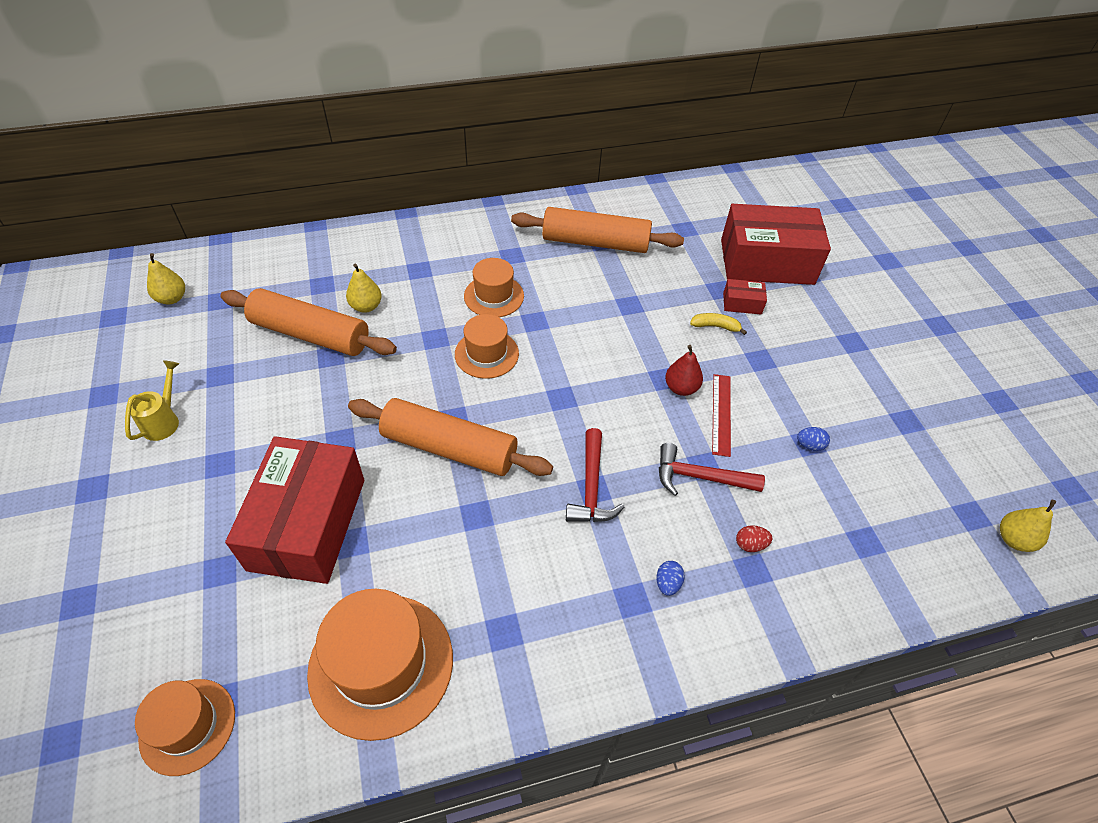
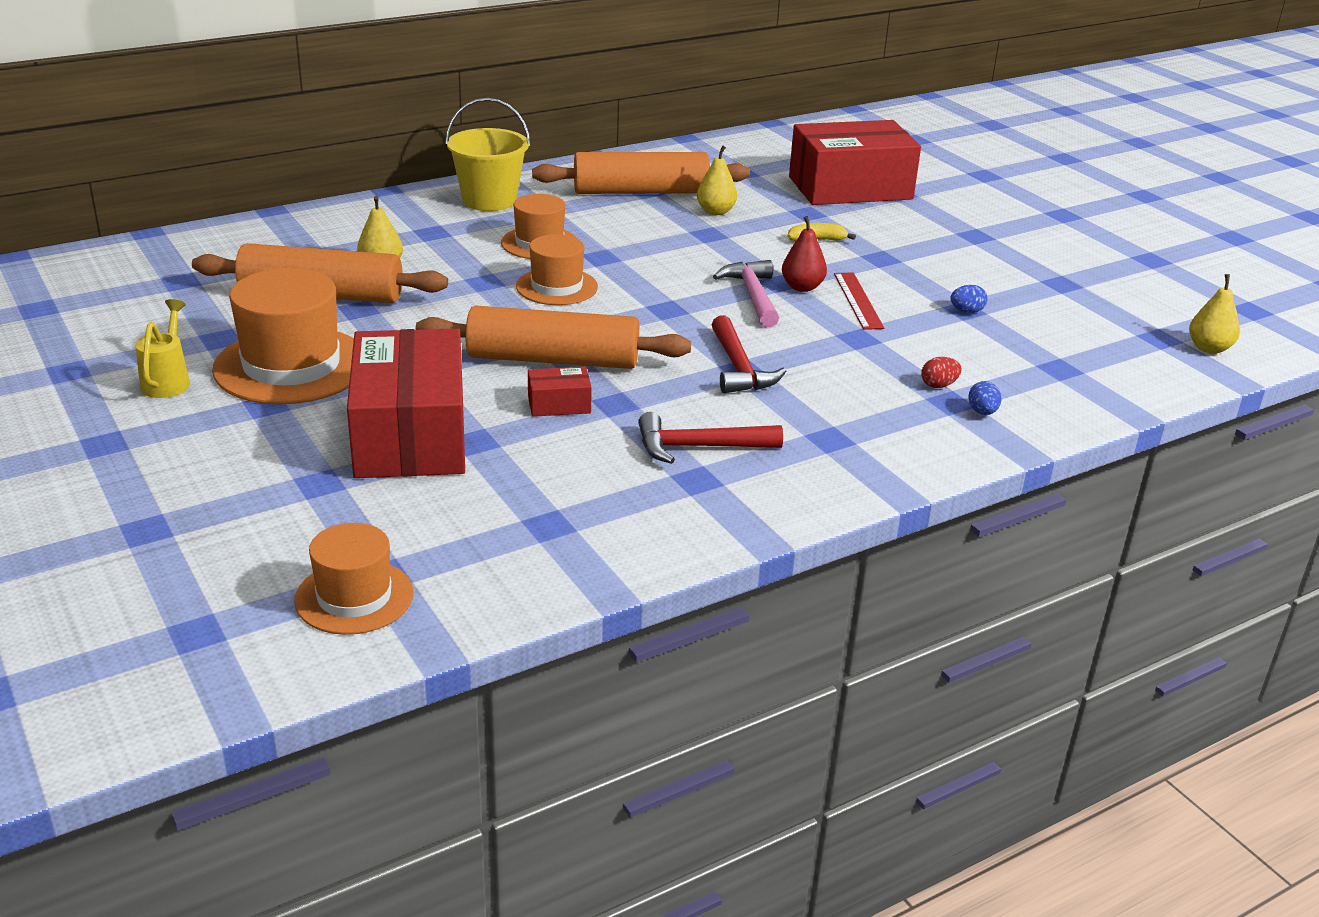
camera: 15 degrees left, 20 degrees down
yellow pear [147,253,185,305] -> yellow pear moved to [697,145,737,215]
orange hat [307,589,453,741] -> orange hat moved to [212,268,354,404]
blue egg [657,561,685,596] -> blue egg moved to [968,381,1001,415]
red hammer [659,443,765,496] -> red hammer moved to [638,412,783,464]
red box [723,279,767,315] -> red box moved to [528,366,592,417]
none -> yellow bucket [445,98,531,211]
none -> pink hammer [713,260,779,328]

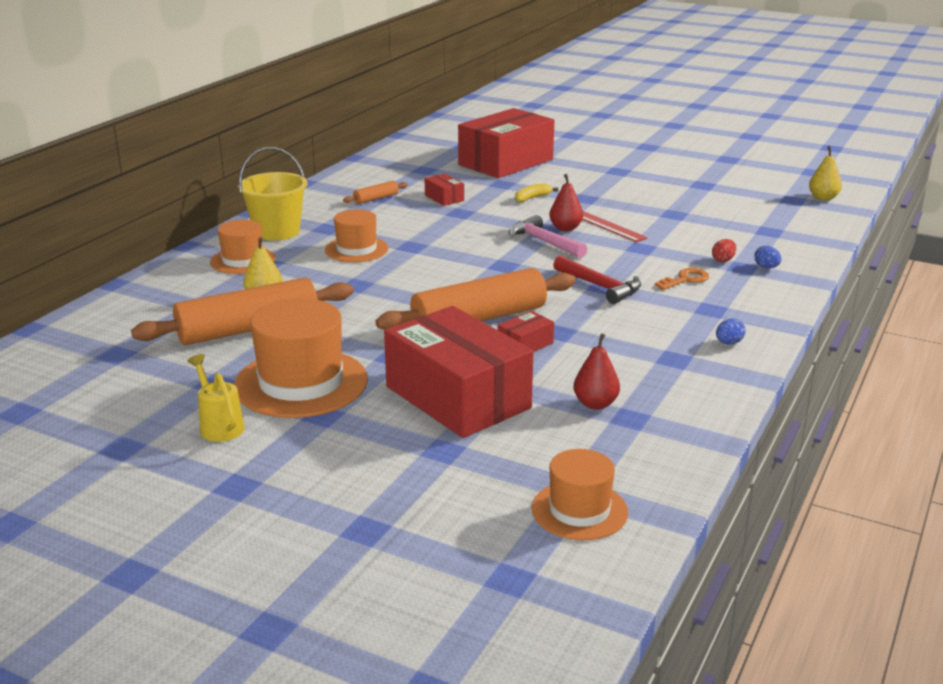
camera: 30 degrees left, 5 degrees down
orange hat [516,234,598,305] -> orange hat moved to [210,220,276,274]
orange rolling pin [532,152,750,194] -> orange rolling pin [343,181,408,204], size x0.43
red hammer [638,412,783,464] -> none
yellow pear [697,145,737,215] -> red box [425,174,464,206]
blue egg [950,285,987,313] -> blue egg moved to [716,319,746,344]
none -> red pear [574,333,620,410]
none -> orange key [655,268,709,290]

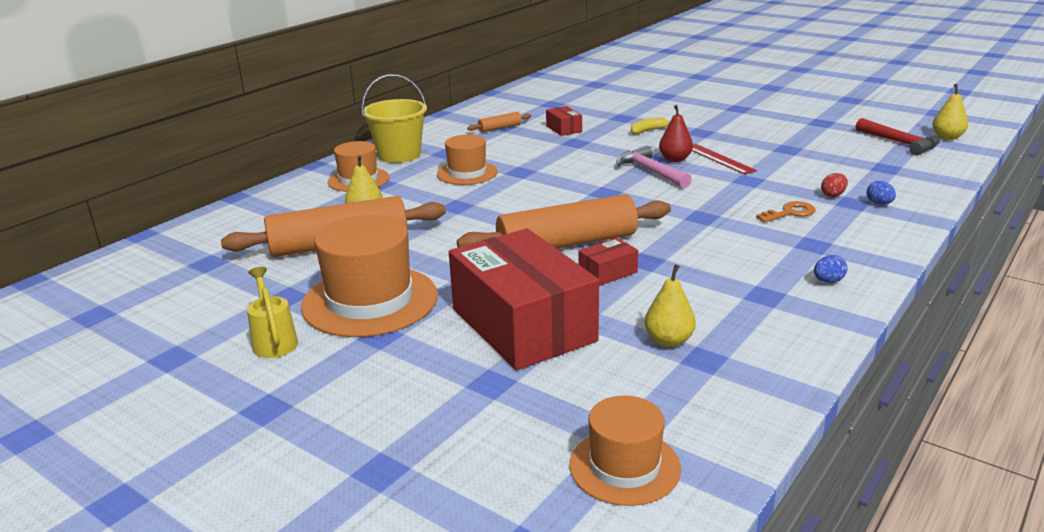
camera: 10 degrees right, 0 degrees up
red box [458,108,555,178] -> none
red hammer [553,255,641,304] -> red hammer moved to [856,118,940,156]
red pear [574,333,620,410] -> yellow pear [645,264,696,347]

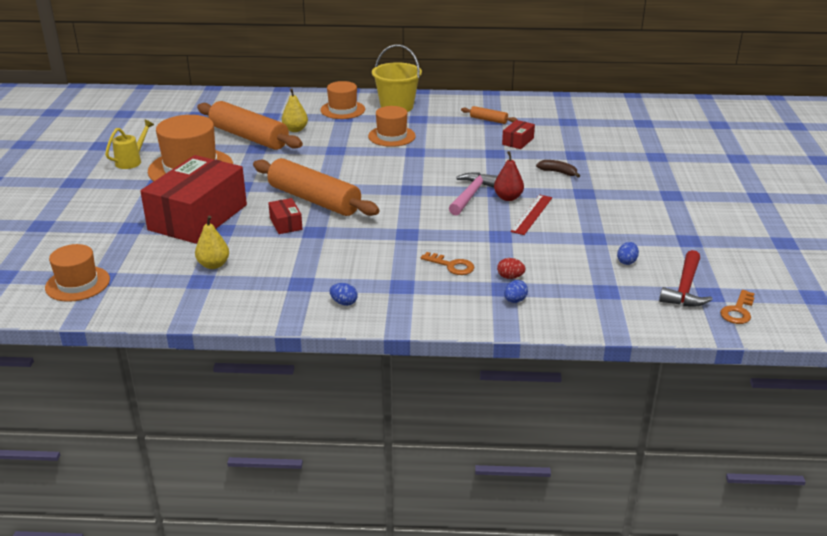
camera: 55 degrees right, 5 degrees up
red box [578,238,638,286] -> red box turned 45 degrees clockwise [268,198,303,234]
yellow banana [631,117,670,134] -> brown banana [536,160,580,177]
yellow pear [932,84,968,140] -> orange key [720,290,755,324]
none -> blue egg [617,242,639,265]

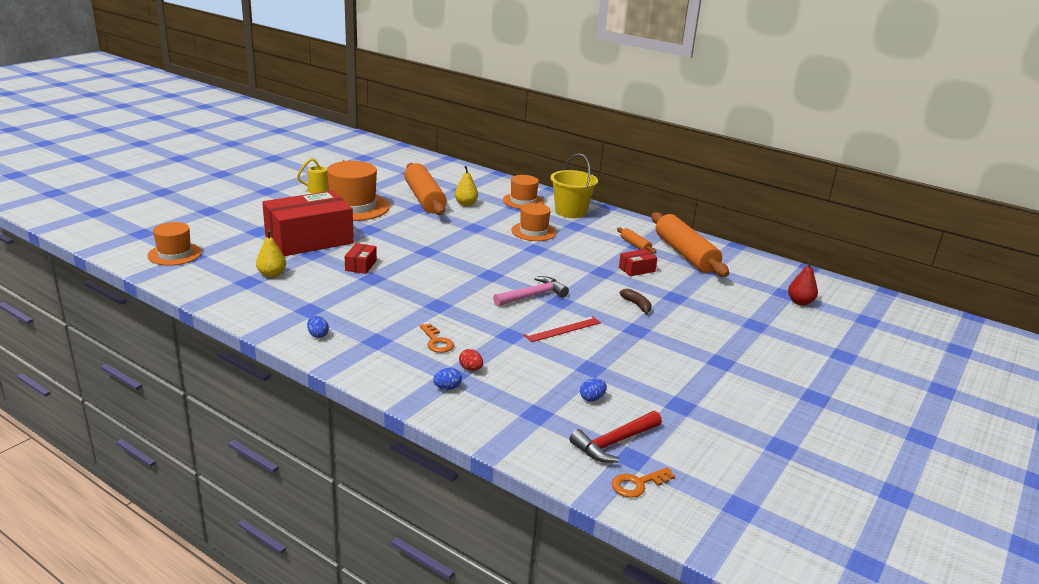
camera: 30 degrees right, 5 degrees down
orange rolling pin [253,158,380,216] -> orange rolling pin moved to [651,212,729,277]
red pear [494,151,524,201] -> red pear moved to [788,258,818,306]

